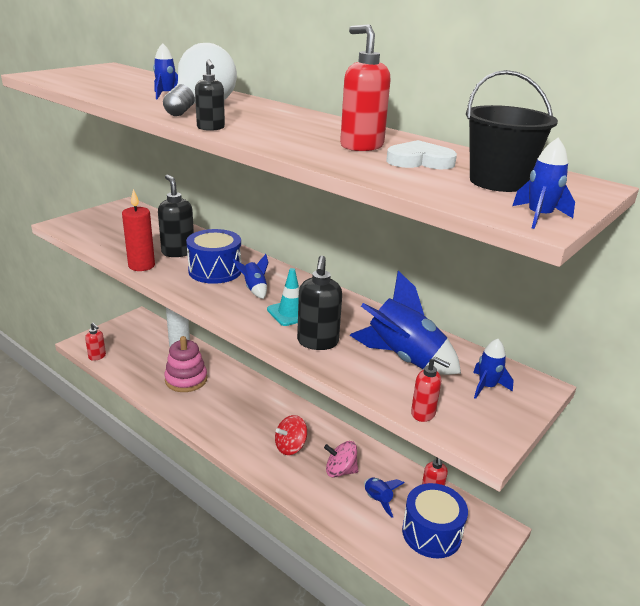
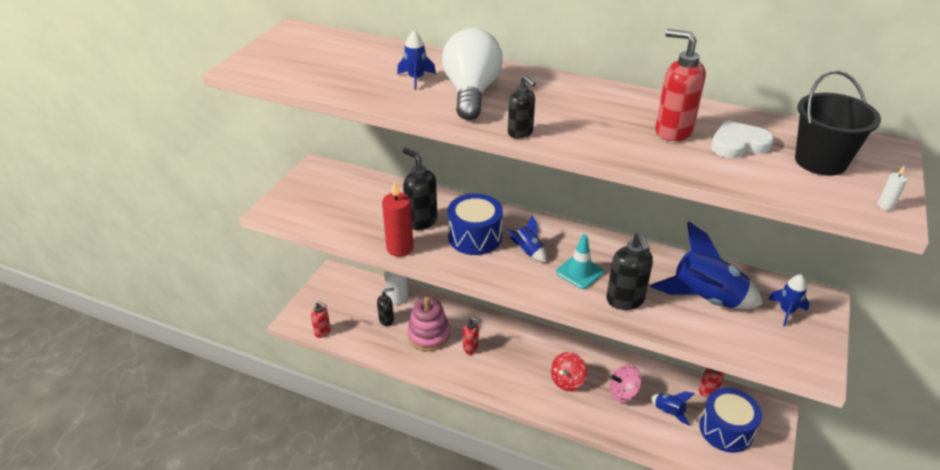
camera: 15 degrees left, 10 degrees up
red soap dispenser [411,357,450,422] -> red soap dispenser moved to [463,317,482,355]
blue rocket [512,138,575,229] -> white candle [878,165,908,210]
none -> black soap dispenser [377,288,394,326]

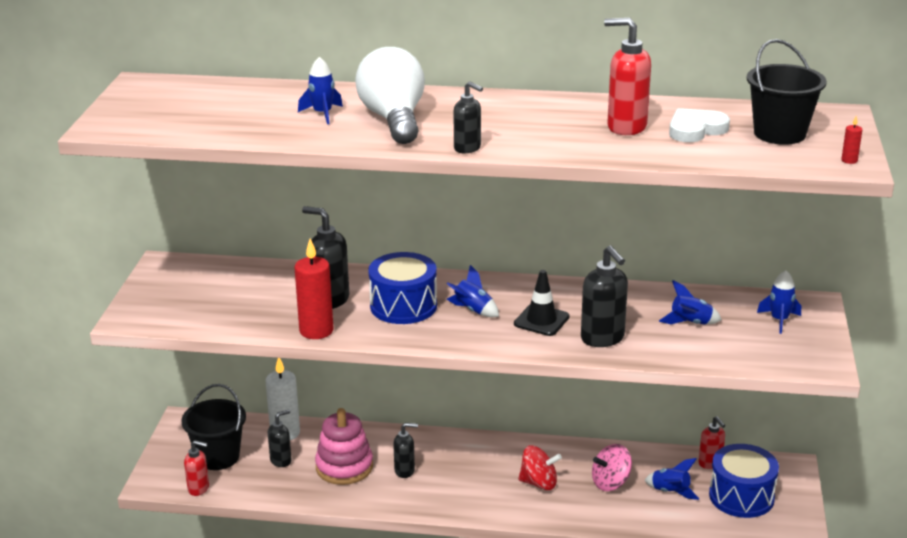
camera: 15 degrees left, 10 degrees down
red soap dispenser [463,317,482,355] -> black soap dispenser [393,423,418,478]
red spinning top [551,352,587,391] -> red spinning top turned 105 degrees counterclockwise [518,445,562,490]
turquoise traffic cone [556,234,604,289] -> black traffic cone [514,270,570,336]
blue rocket [650,222,763,309] -> blue rocket [659,280,722,325], size x0.50
white candle [878,165,908,210] -> red candle [841,116,862,164]
none -> black bucket [181,384,246,470]

